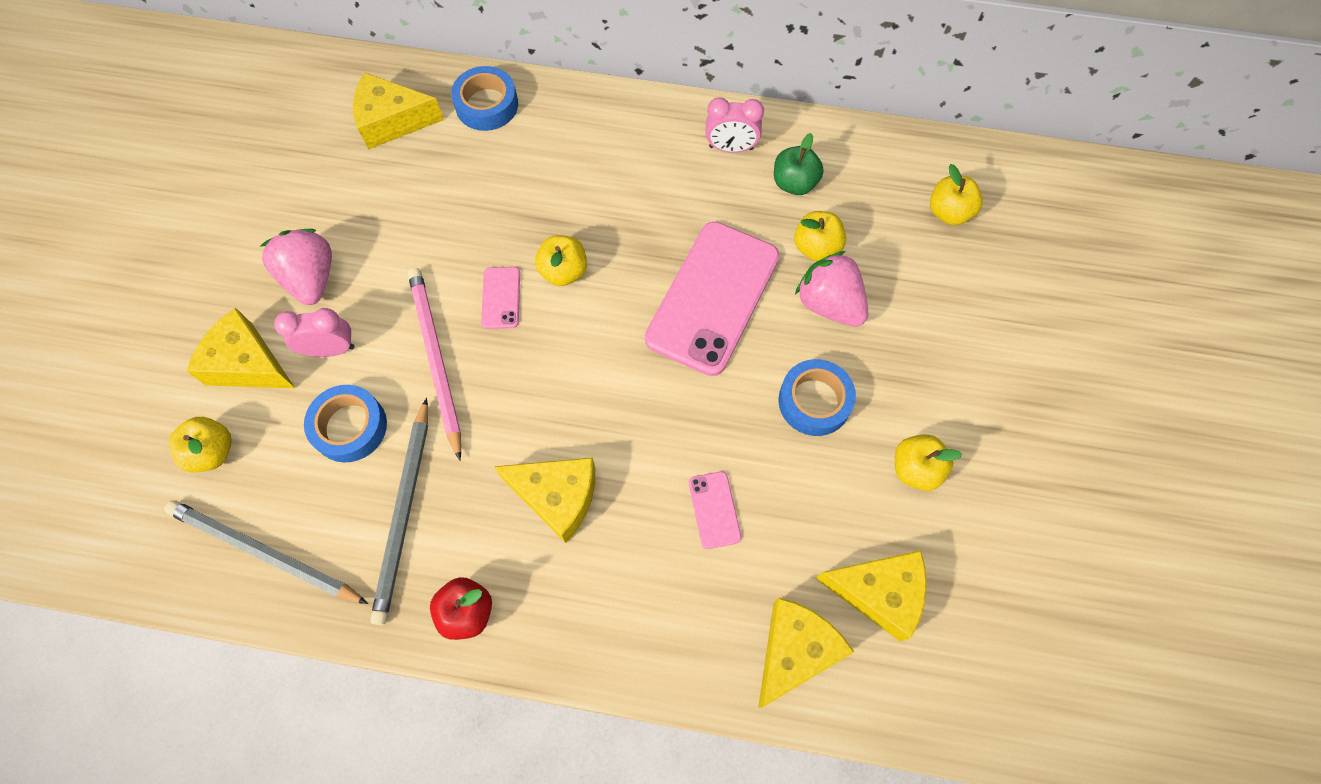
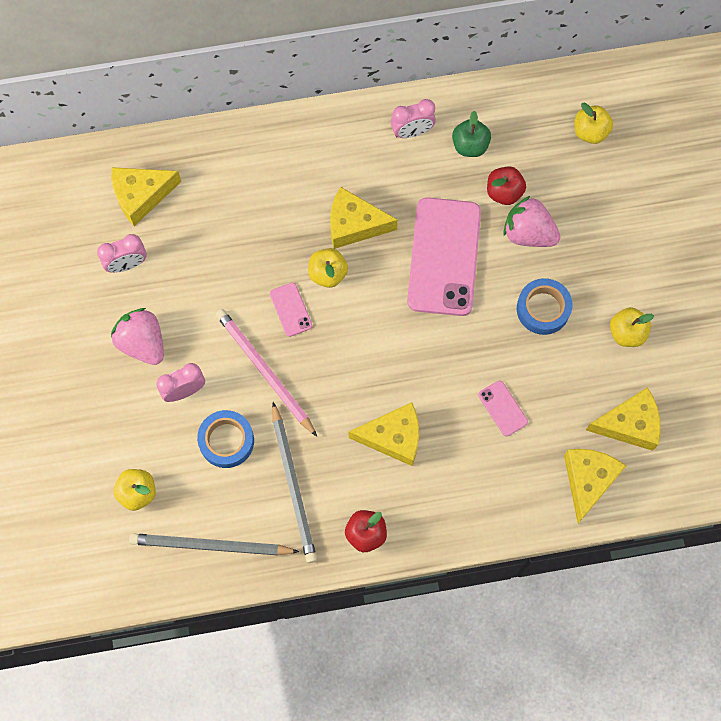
camera: 20 degrees left, 5 degrees up
yellow cheese [186,308,295,388] -> yellow cheese moved to [330,187,398,249]
blue tape [451,66,518,131] -> none
yellow apple [794,211,846,261] -> red apple [487,166,526,205]
none -> pink clock [97,234,147,273]

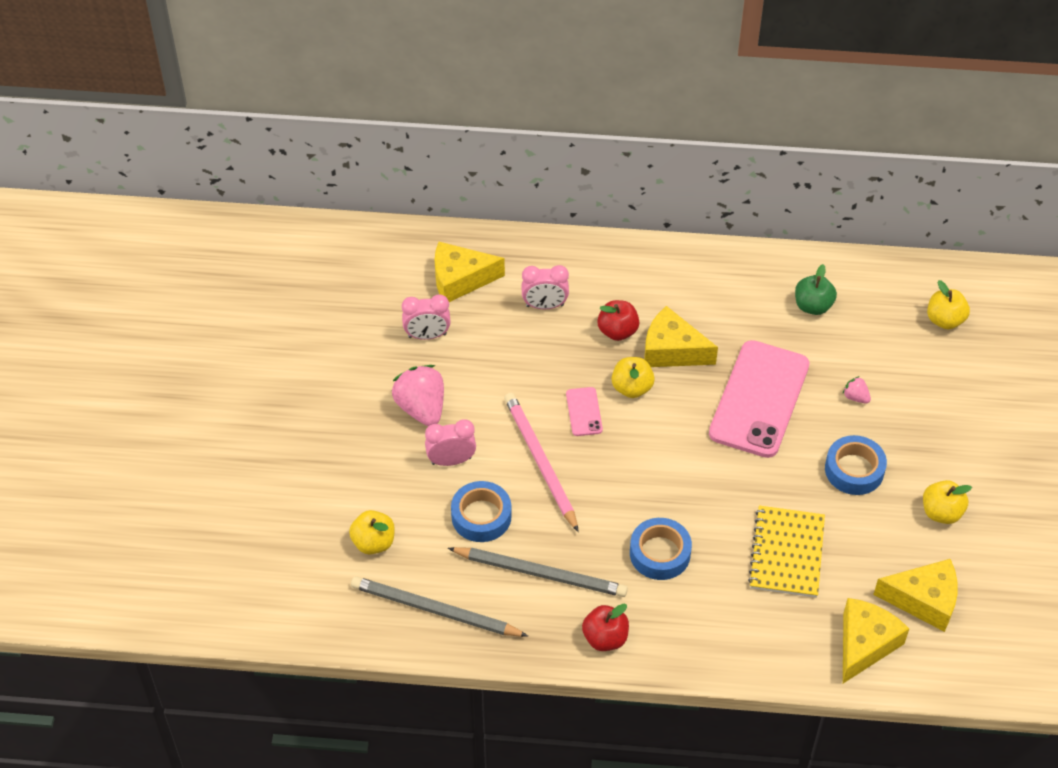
camera: 15 degrees right, 20 degrees down
grey pencil [272,402,317,563] -> grey pencil turned 75 degrees counterclockwise [448,547,628,597]
yellow cheese [349,402,419,466] -> blue tape [630,518,692,580]
pink clock [391,99,436,138] -> pink clock moved to [521,265,569,309]
pink phone [478,381,528,436] -> yellow notebook [748,505,825,598]
red apple [487,166,526,205] -> red apple moved to [597,300,639,341]
pink strawberry [503,196,560,247] -> pink strawberry [843,376,871,403], size x0.46

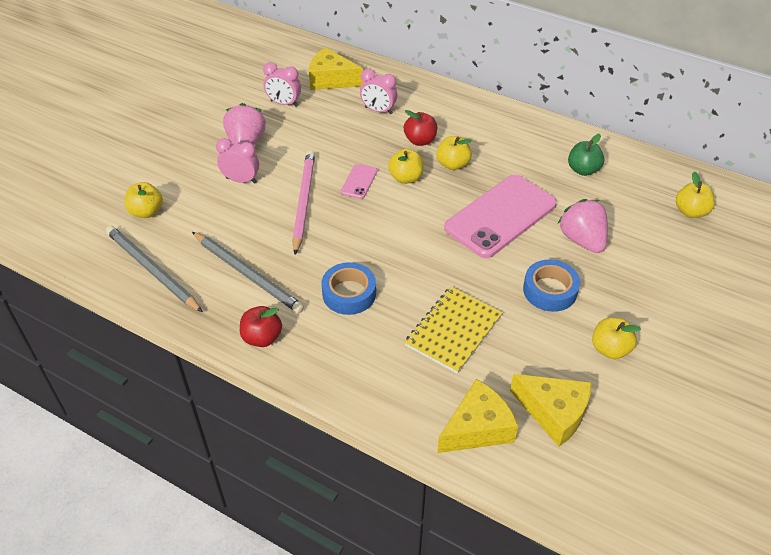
camera: 25 degrees right, 5 degrees down
blue tape [451,481,512,542] -> none
yellow cheese [644,306,718,367] -> yellow apple [436,136,472,170]
pink strawberry [843,376,871,403] -> pink strawberry [558,199,608,253], size x2.17

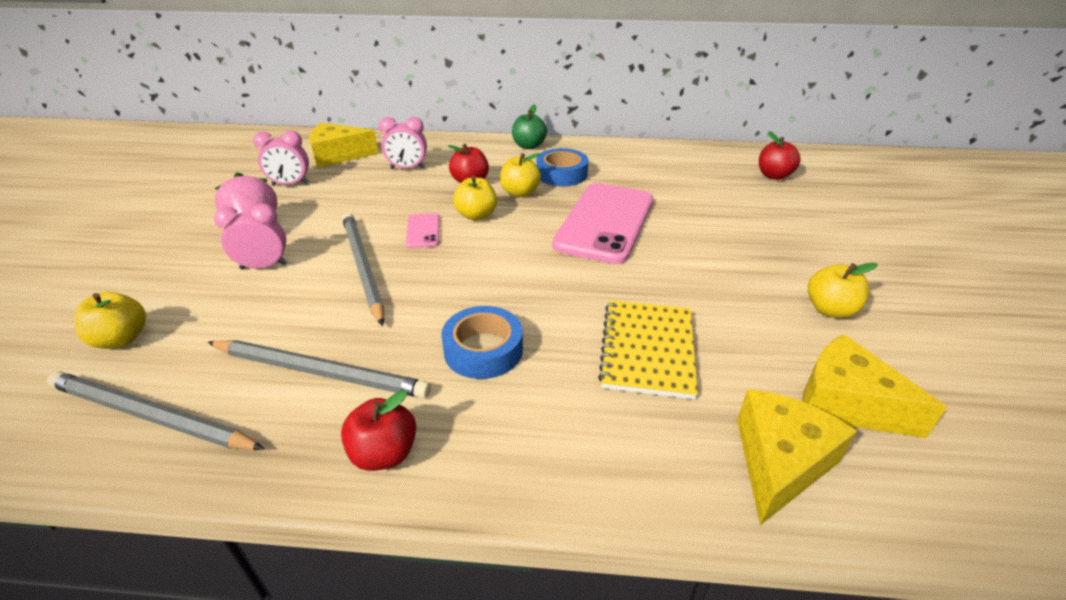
camera: 25 degrees left, 10 degrees down
pink pencil [292,150,315,255] -> grey pencil [342,213,384,326]
yellow cheese [510,374,592,447] -> yellow cheese turned 150 degrees counterclockwise [802,334,947,438]
blue tape [523,260,580,312] -> blue tape moved to [536,148,589,186]
pink strawberry [558,199,608,253] -> none
green apple [568,134,604,176] -> green apple moved to [512,104,547,149]
yellow apple [676,172,715,218] -> red apple [759,132,801,180]

